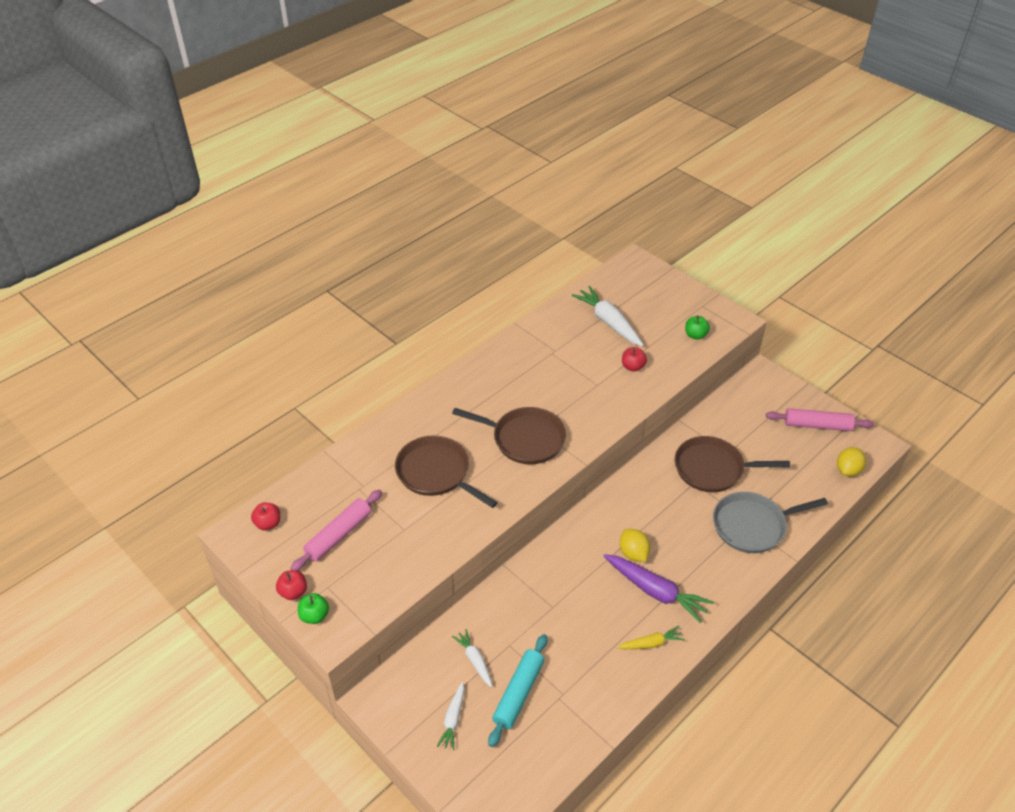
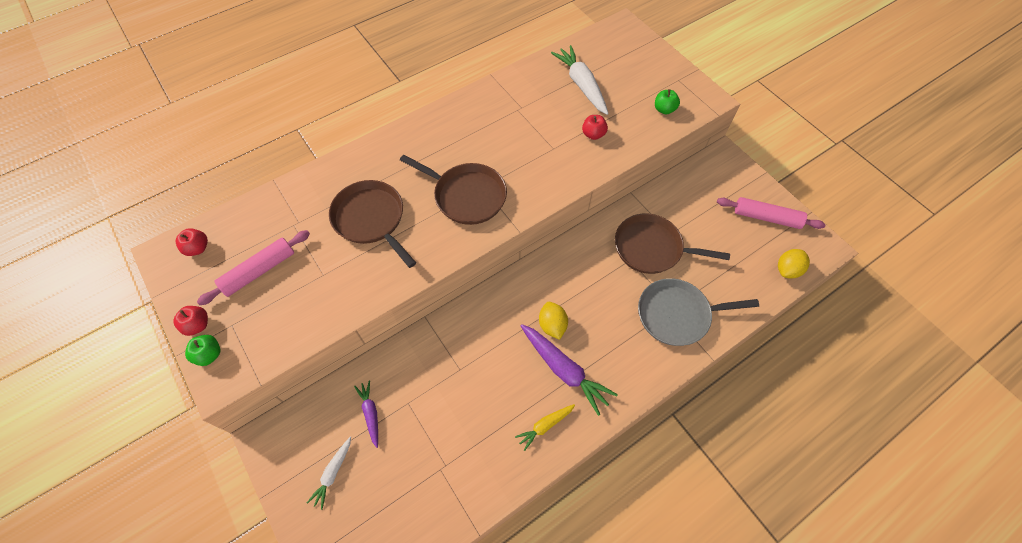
camera: 10 degrees right, 15 degrees up
white carrot [452,629,493,688] -> purple carrot [354,381,378,448]
turquoise rolling pin [488,634,547,747] -> none
yellow carrot [617,626,685,649] -> yellow carrot turned 150 degrees clockwise [515,404,575,451]

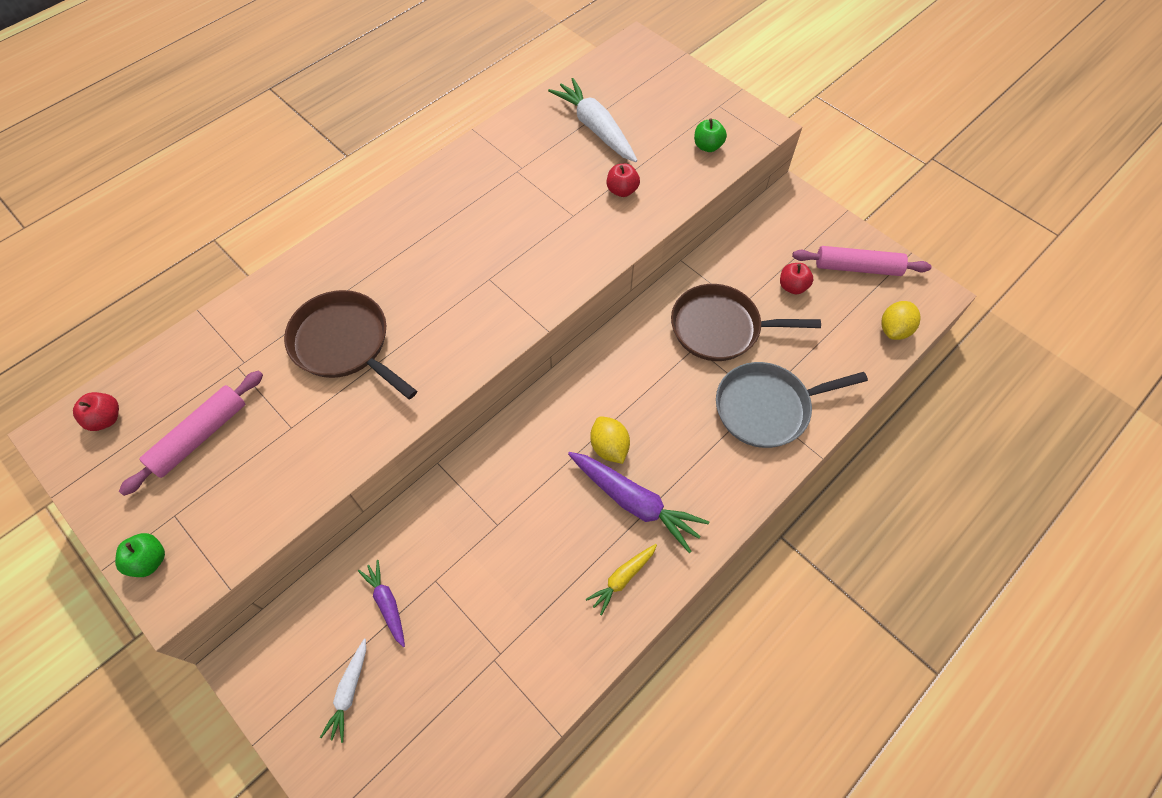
camera: 10 degrees left, 0 degrees up
red apple [173,306,208,336] -> red apple moved to [780,263,813,295]
brown pan [400,155,507,225] -> none

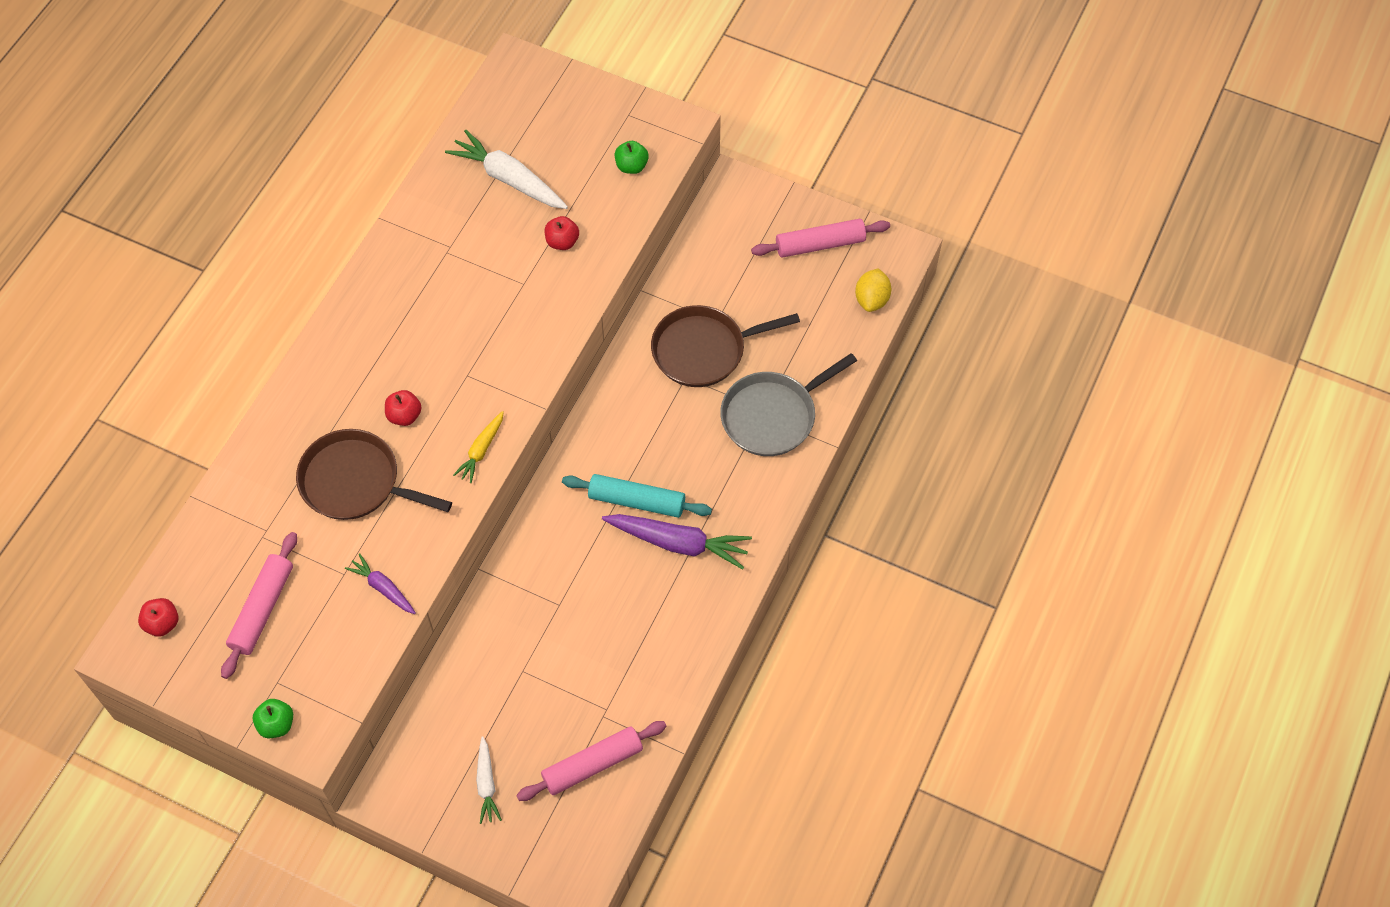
camera: 20 degrees left, 0 degrees up
purple carrot [358,560,405,647] -> purple carrot moved to [345,553,416,614]
yellow carrot [586,544,657,616] -> yellow carrot moved to [453,411,504,483]
yellow lemon [590,417,630,464] -> turquoise rolling pin [562,474,712,518]
red apple [780,263,813,295] -> red apple moved to [385,390,422,426]
none -> pink rolling pin [516,721,667,801]

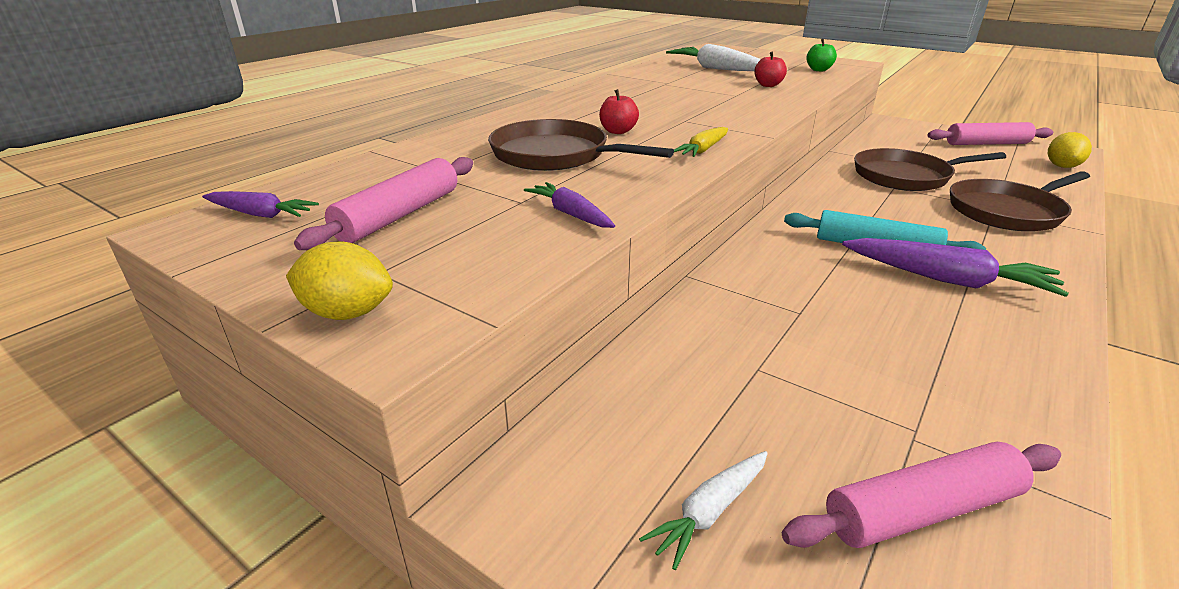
camera: 10 degrees right, 30 degrees down
red apple [138,598,179,637] -> purple carrot [202,191,319,218]
green apple [253,699,293,738] -> yellow lemon [286,242,393,320]
white carrot [476,736,502,824] -> white carrot turned 45 degrees clockwise [639,451,768,570]
grey pan [720,353,857,456] -> brown pan [950,171,1090,231]

